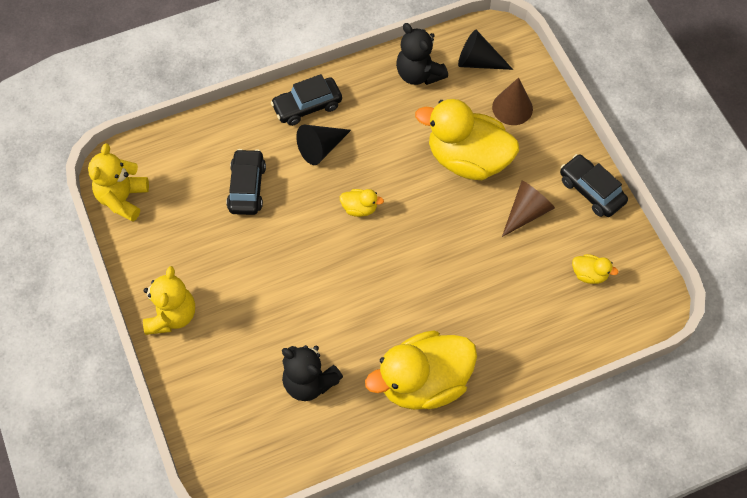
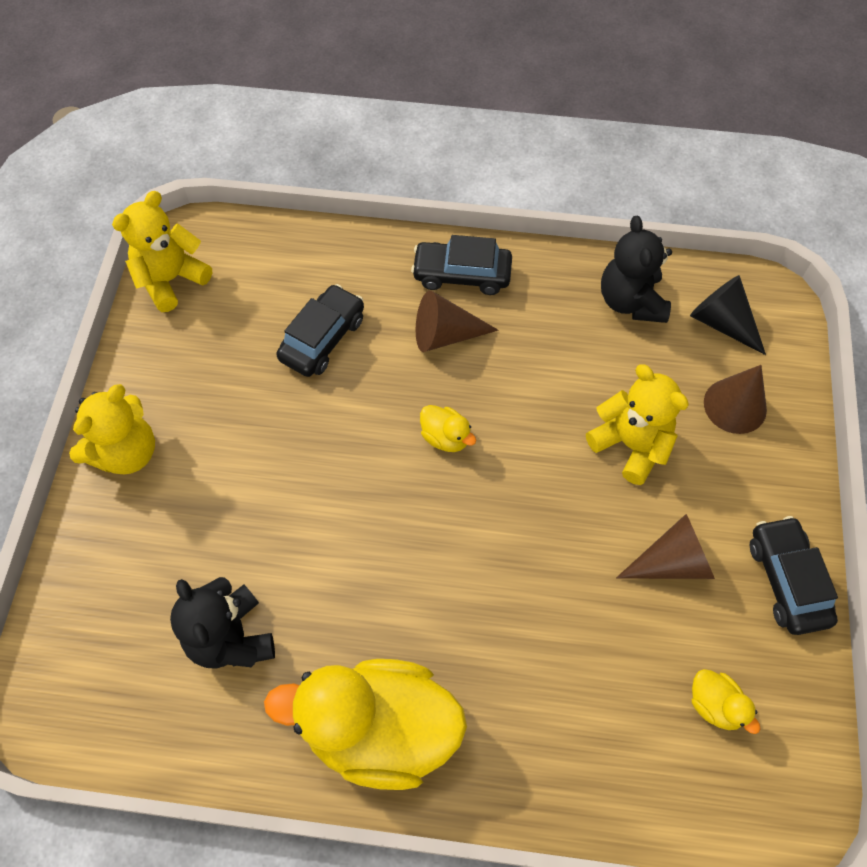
camera: 30 degrees right, 0 degrees up
black cone [296,125,351,165] -> brown cone [416,290,499,352]
yellow duck [415,99,519,180] -> yellow teddy bear [586,364,689,485]

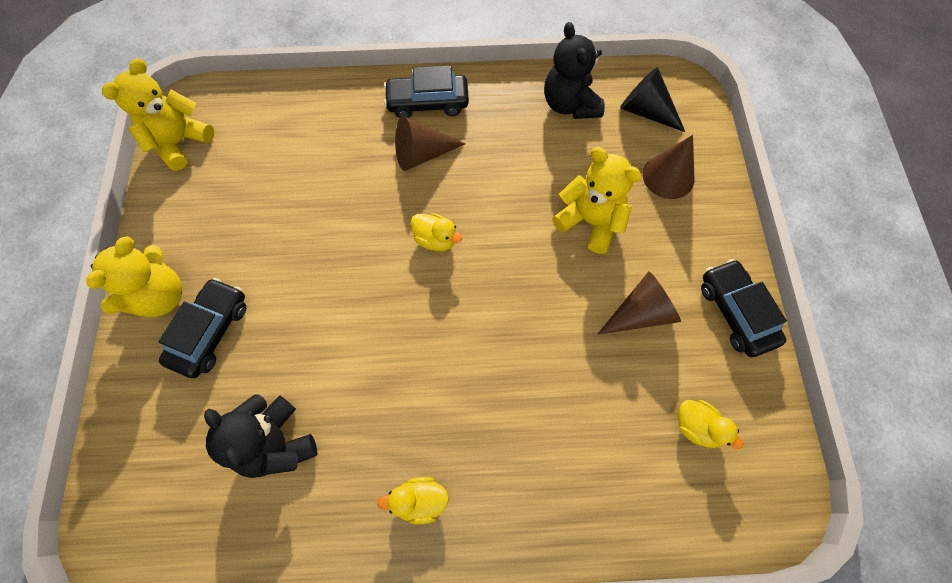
camera: 10 degrees left, 5 degrees up
yellow duck [264,659,467,790] -> yellow duck [377,477,449,524], size x0.41
black car [276,284,364,377] -> black car moved to [158,278,246,378]

